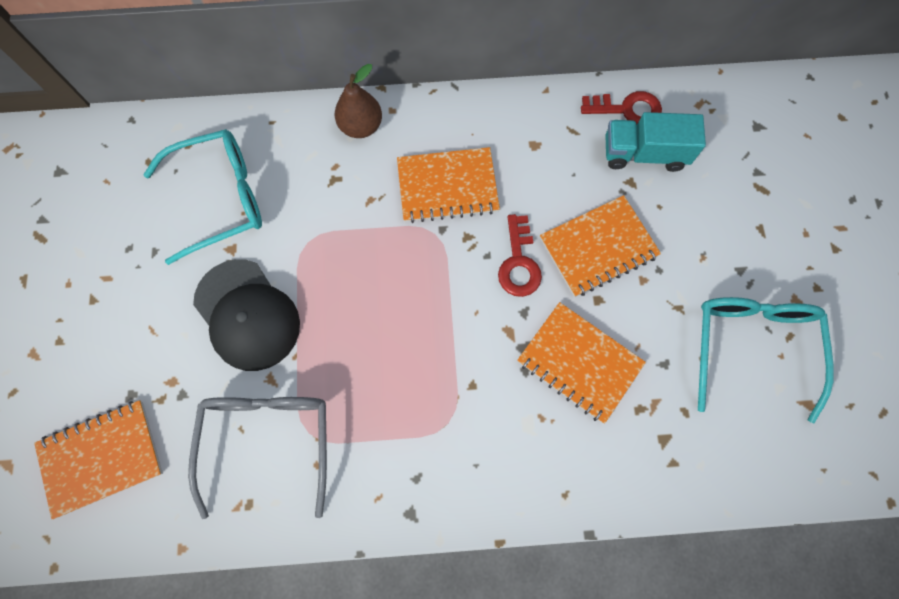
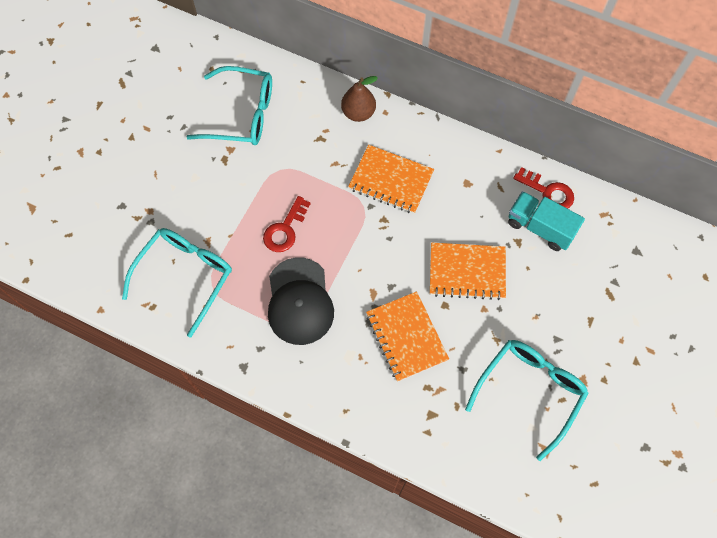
camera: 30 degrees right, 5 degrees down
orange notebook [34,400,163,519] -> none
grey glasses [188,397,327,519] -> turquoise glasses [122,228,232,337]
black cap [193,259,300,371] -> black cap moved to [268,257,334,345]
red key [498,214,542,297] -> red key moved to [263,196,311,252]

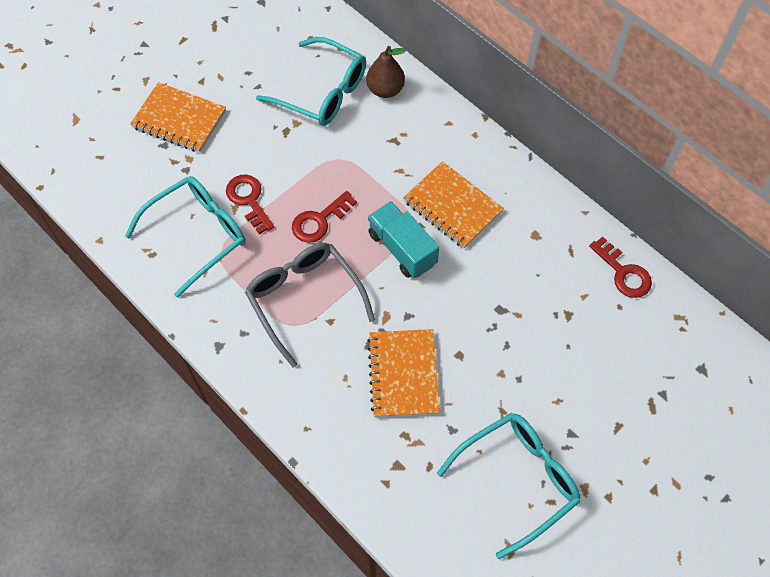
camera: 20 degrees right, 5 degrees down
black cap [268,257,334,345] -> grey glasses [245,243,375,368]
brown pear [341,76,378,122] -> brown pear moved to [366,46,406,98]
orange notebook [430,243,506,300] -> orange notebook moved to [130,82,226,152]
turquoise truck [508,191,585,251] -> turquoise truck moved to [368,201,439,278]
none -> red key [226,175,274,234]

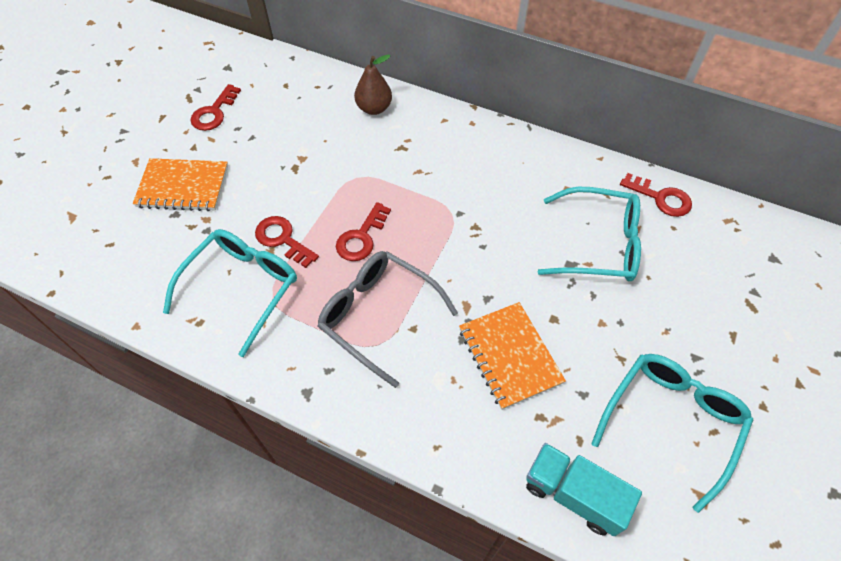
camera: 20 degrees left, 5 degrees down
turquoise glasses [256,37,366,126] -> turquoise glasses moved to [538,187,641,281]
turquoise truck [368,201,439,278] -> turquoise truck moved to [526,443,642,536]
orange notebook [403,161,504,248] -> none
none -> red key [190,84,241,131]

